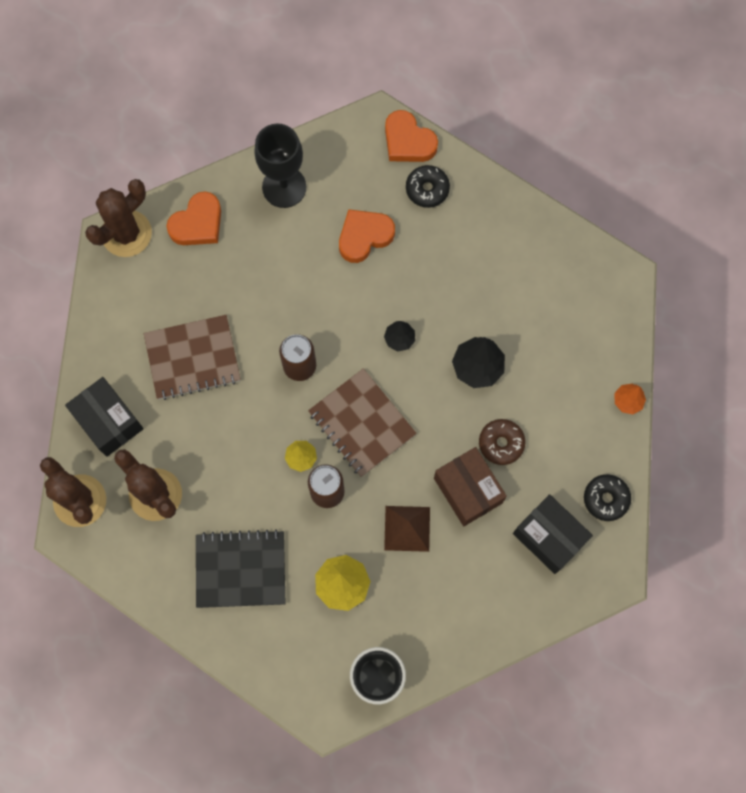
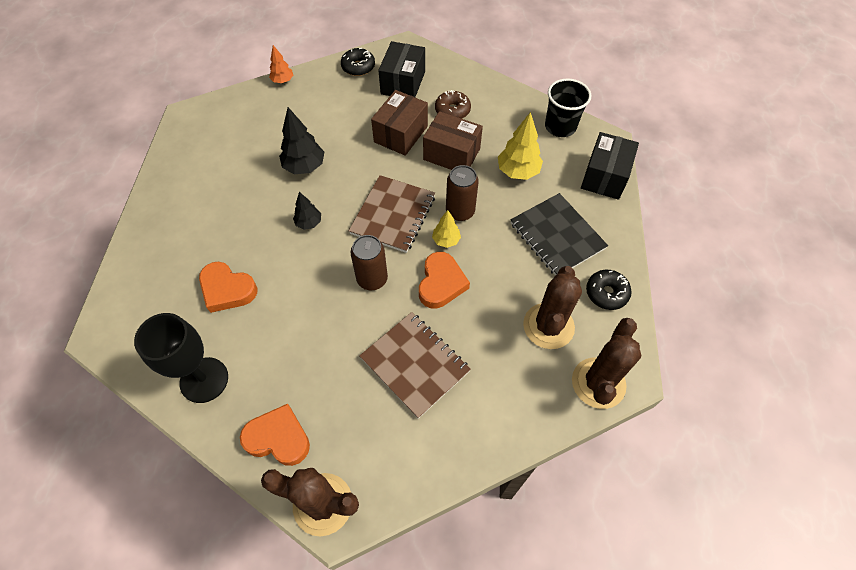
camera: 120 degrees left, 15 degrees down
black box [65,377,144,457] -> black box moved to [581,132,639,200]
brown pyramid [384,506,430,552] -> brown box [423,111,483,170]
orange heart [385,110,438,162] -> orange heart moved to [419,252,470,309]
black donut [406,165,450,208] -> black donut moved to [586,270,632,310]
brown donut [479,419,525,465] -> brown donut moved to [435,90,471,119]

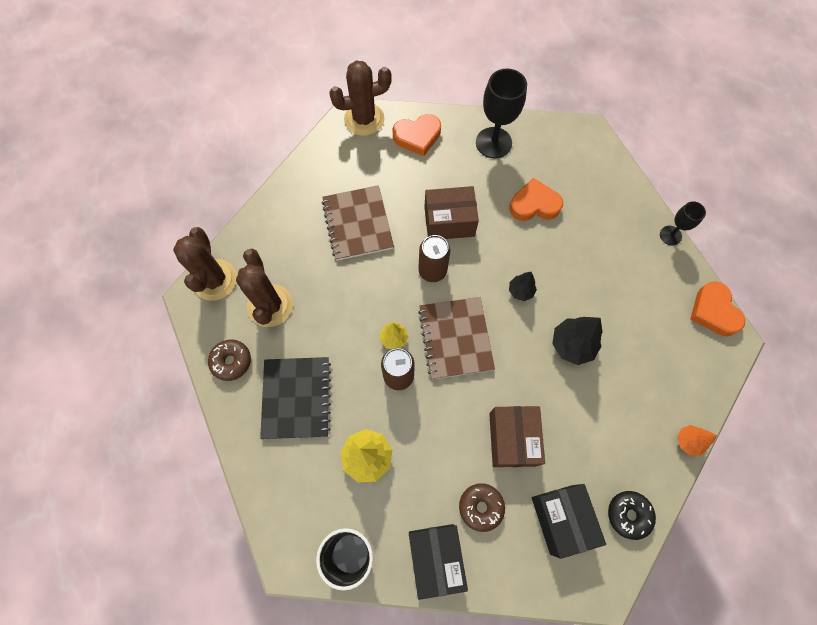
camera: 150 degrees right, 10 degrees up
brown notebook [359,312,471,419] -> brown notebook turned 60 degrees clockwise [322,185,394,261]
orange heart [419,252,470,309] -> orange heart moved to [690,281,745,336]
brown box [423,111,483,170] -> brown box moved to [424,186,479,239]
black notebook [510,193,608,276] -> black notebook turned 60 degrees clockwise [260,357,331,439]
black box [581,132,639,200] -> black box moved to [409,524,468,600]
black donut [586,270,632,310] -> brown donut [208,339,251,381]
none -> black goblet [660,201,706,245]

